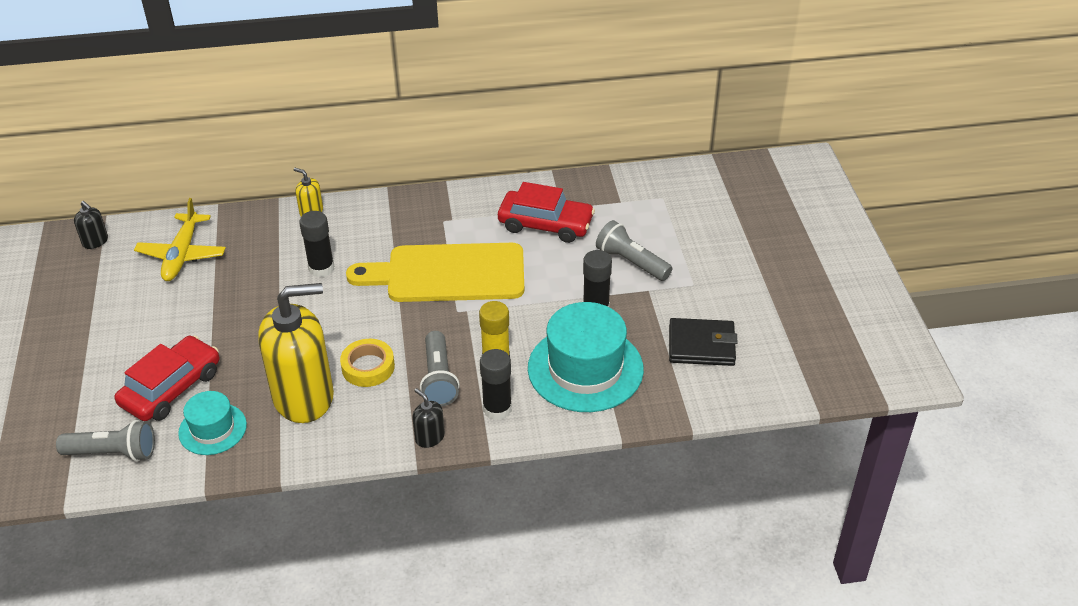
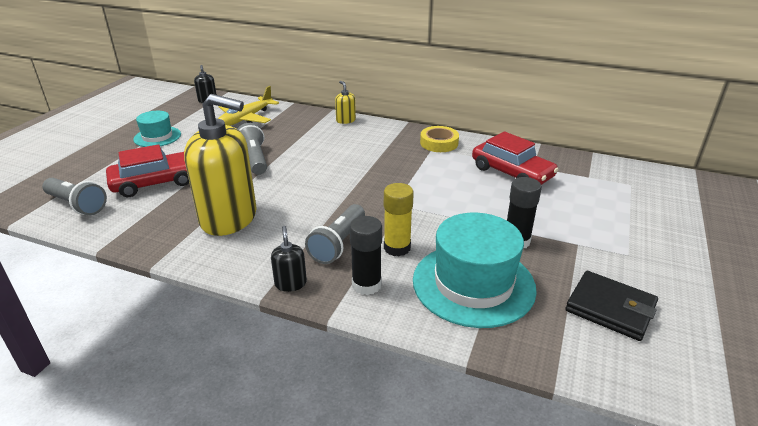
camera: 30 degrees right, 10 degrees down
turquoise hat [178,391,247,455] -> turquoise hat moved to [133,111,181,147]
black glue stick [299,211,334,277] -> none
yellow tape [340,339,395,387] -> yellow tape moved to [420,126,459,152]
yellow cutting board [346,243,524,302] -> none
grey flashlight [596,220,673,281] -> grey flashlight moved to [237,123,267,175]

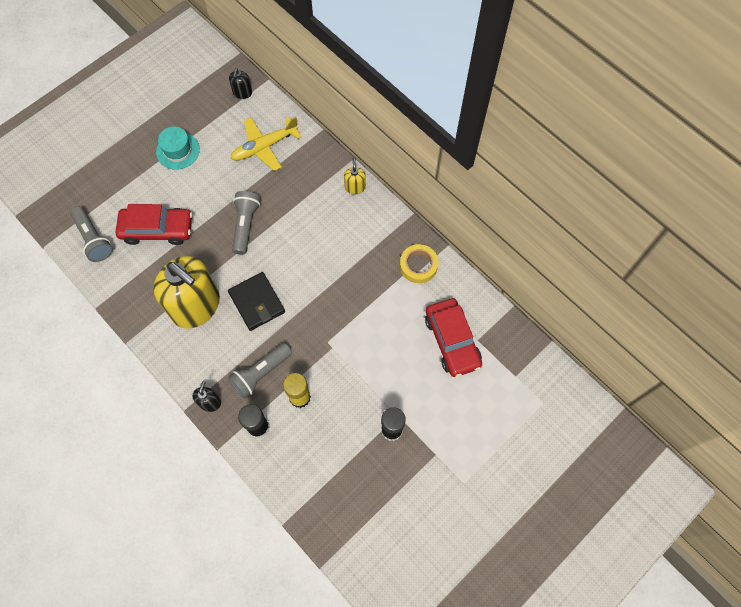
camera: 25 degrees right, 35 degrees up
turquoise hat [413,213,537,328] -> none
black wallet [566,271,658,341] -> black wallet moved to [228,272,285,331]

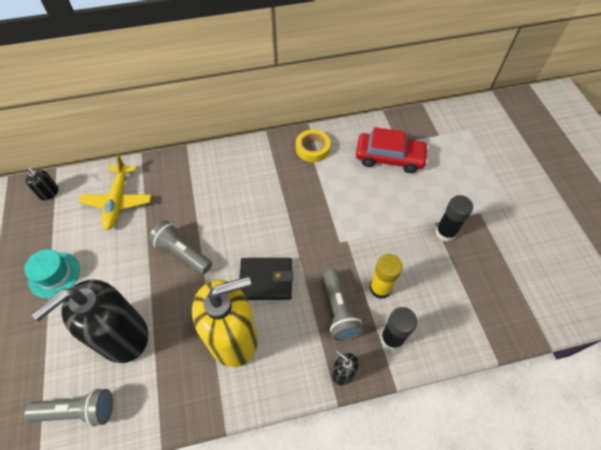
camera: 60 degrees left, 10 degrees down
red car [116,204,193,245] -> black soap dispenser [32,279,148,363]
yellow soap dispenser [344,157,366,194] -> none

